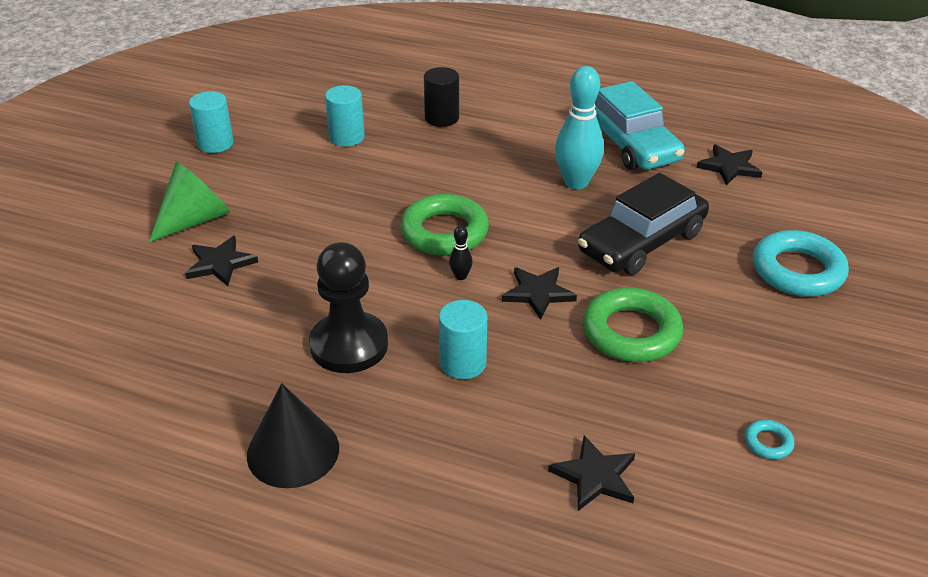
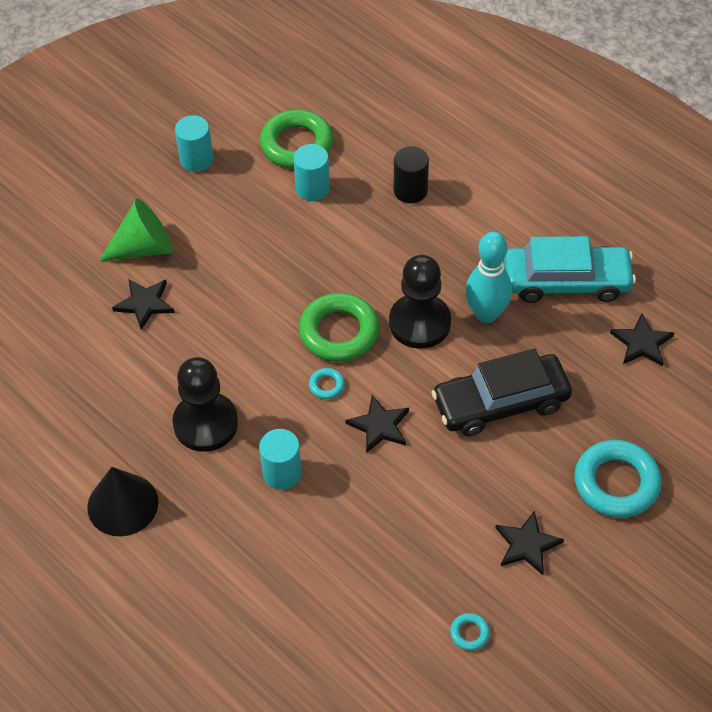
camera: 25 degrees right, 15 degrees up
black bowling pin [449,226,473,280] -> turquoise ring [309,368,345,399]
black star [548,435,635,511] -> black star moved to [496,511,564,575]
green ring [583,288,683,362] -> green ring moved to [260,110,333,169]
turquoise car [594,81,685,170] -> turquoise car turned 90 degrees counterclockwise [504,236,636,303]
none -> black pawn [389,255,451,349]

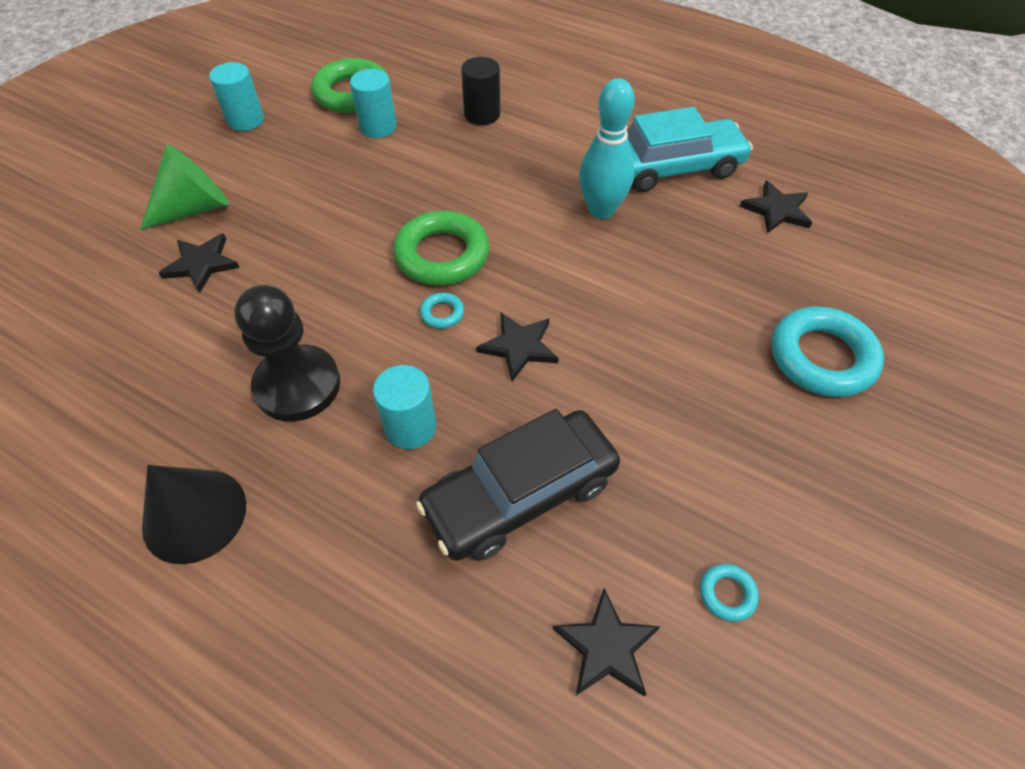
camera: 15 degrees left, 0 degrees up
black pawn [389,255,451,349] -> none
black car [432,348,572,436] -> black car moved to [416,409,620,561]
black star [496,511,564,575] -> black star moved to [553,588,660,697]

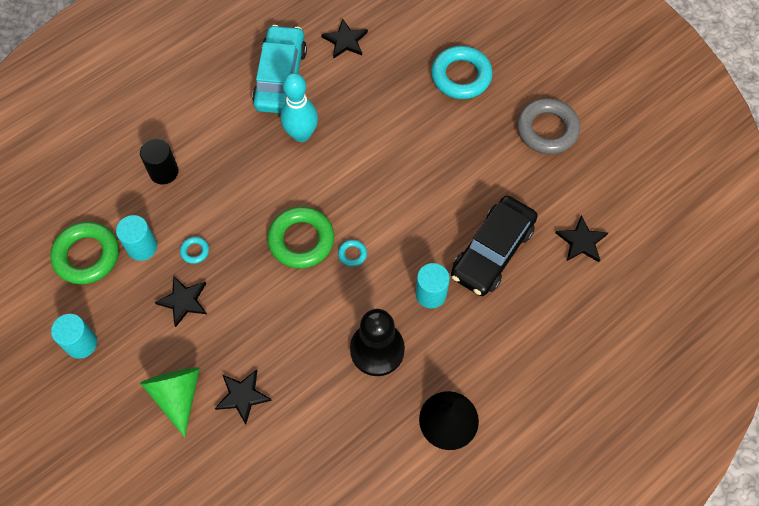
camera: 70 degrees left, 10 degrees up
black car [416,409,620,561] -> black car turned 45 degrees clockwise [451,196,538,296]
black star [476,312,559,382] -> black star moved to [155,276,207,327]
turquoise ring [700,564,759,622] -> turquoise ring moved to [180,237,209,264]
none -> grey ring [517,98,580,154]

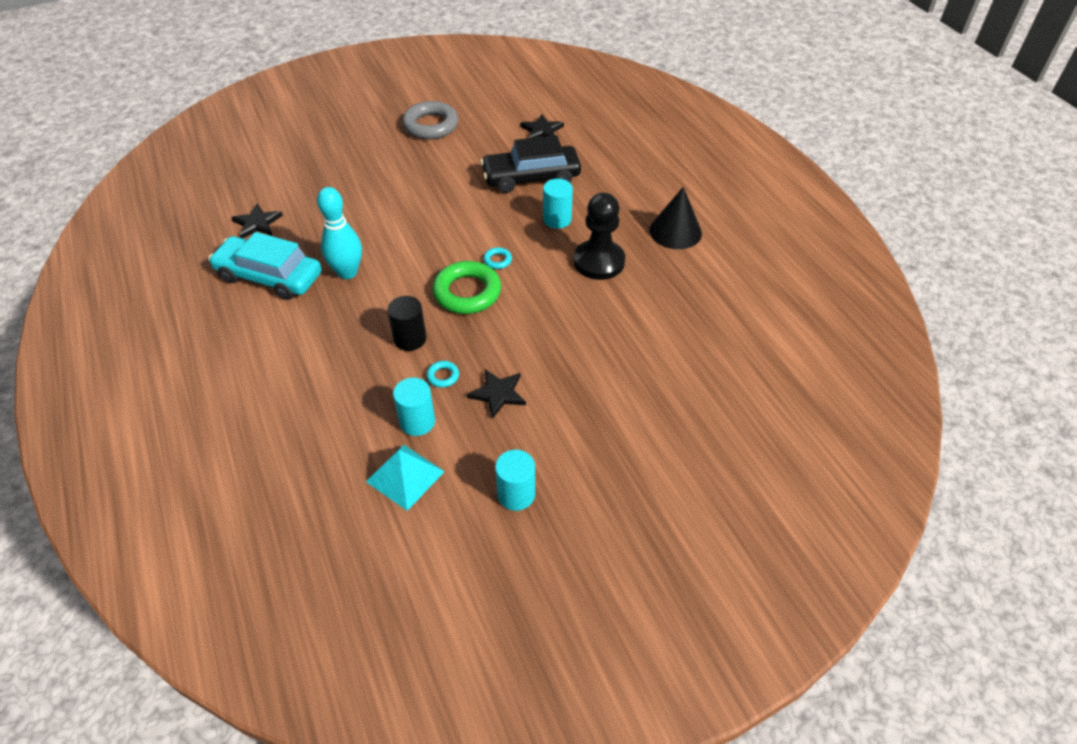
camera: 75 degrees left, 15 degrees down
green ring [50,222,119,285] -> turquoise pyramid [366,444,445,511]
black cylinder [140,139,178,184] -> black cylinder moved to [387,296,426,351]
green cone [140,367,200,437] -> none
black star [215,369,272,425] -> none
turquoise ring [431,46,493,99] -> none
black car [451,196,538,296] -> black car turned 120 degrees clockwise [480,135,581,193]

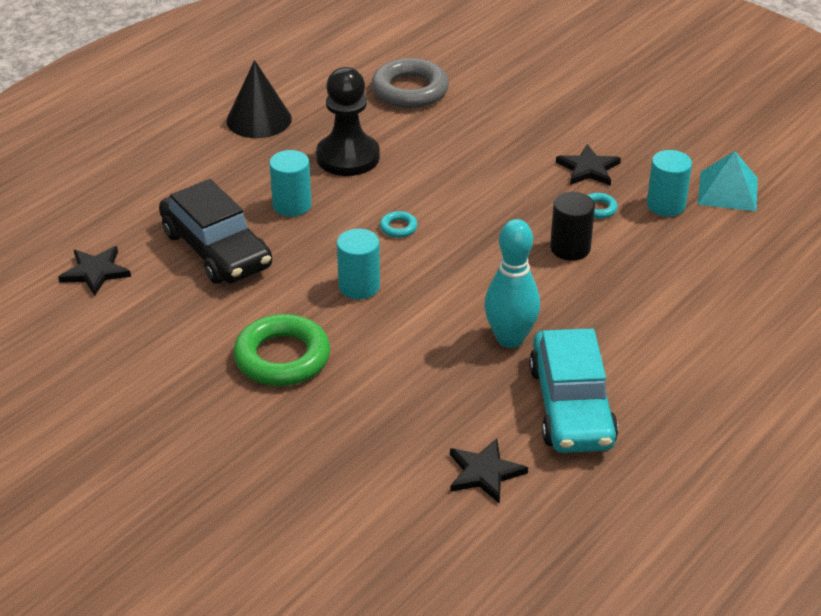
camera: 115 degrees left, 10 degrees down
grey ring [402,101,458,140] -> grey ring moved to [372,58,449,108]
green ring [432,261,501,314] -> green ring moved to [233,314,330,386]
turquoise cylinder [495,450,535,511] -> turquoise cylinder moved to [337,229,380,299]

